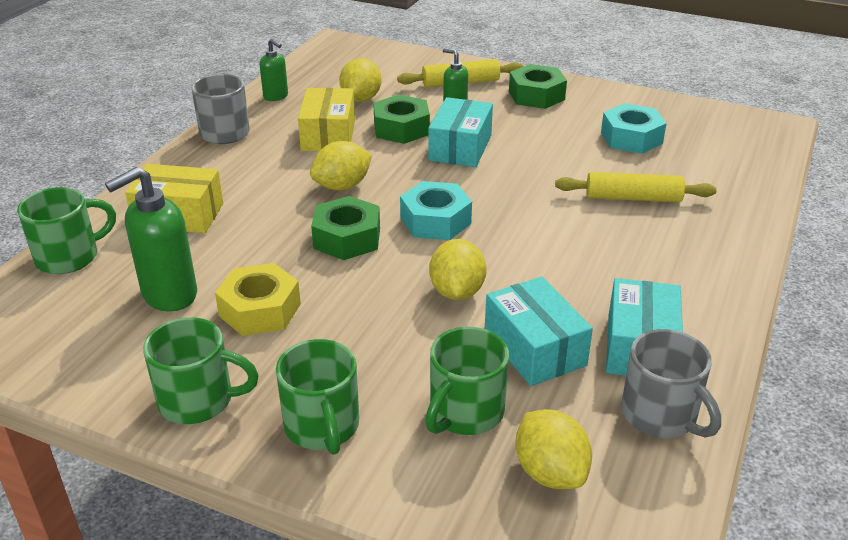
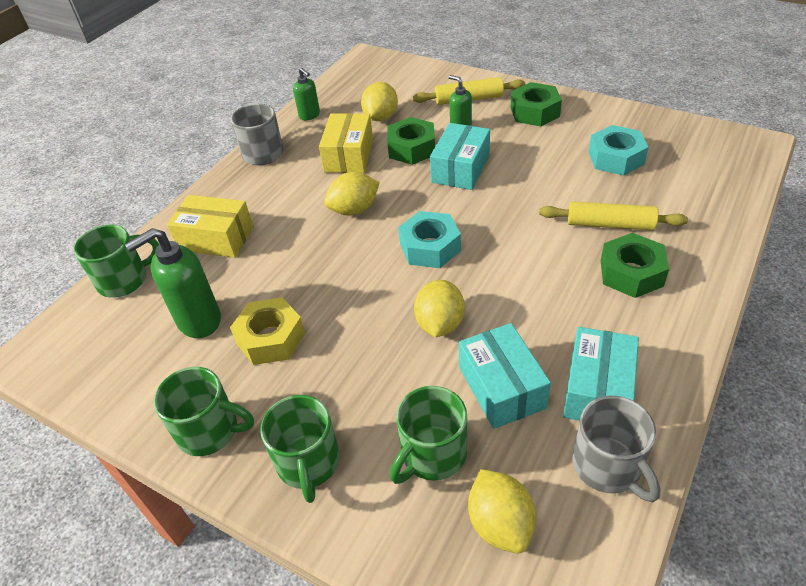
camera: 10 degrees right, 10 degrees up
green nut [311,196,380,260] -> green nut moved to [601,233,669,298]

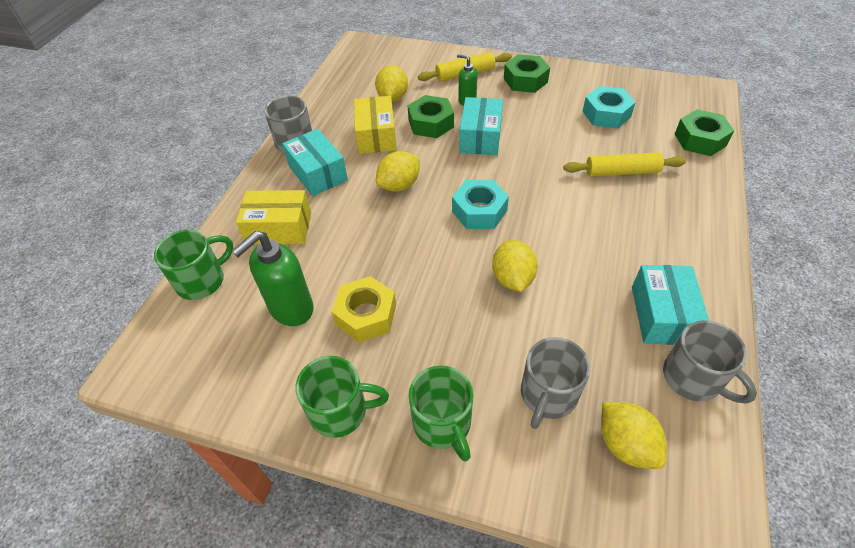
camera: 15 degrees left, 5 degrees up
green soap dispenser [293,68,320,121] -> none
green mug [390,386,467,484] -> grey mug [521,337,590,429]
turquoise box [459,323,551,429] -> turquoise box moved to [282,129,348,196]
green nut [601,233,669,298] -> green nut moved to [675,109,734,156]

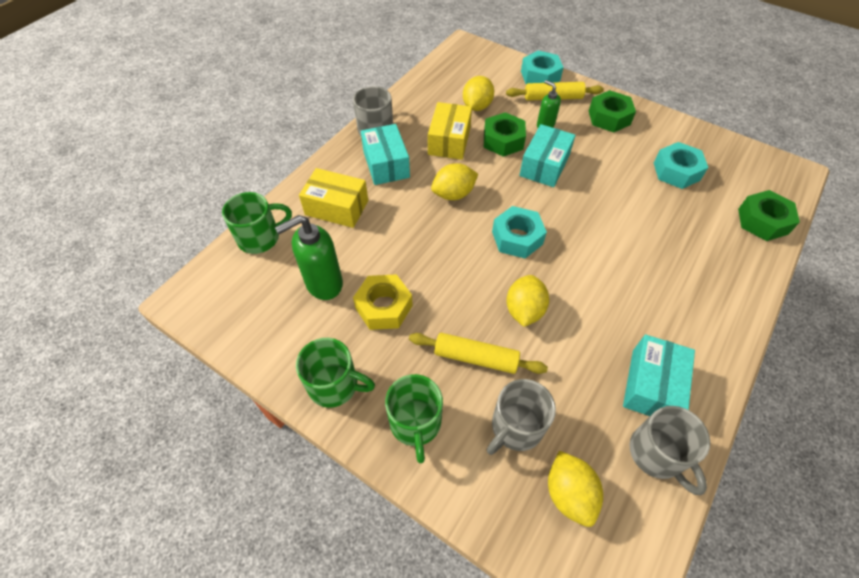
camera: 15 degrees right, 5 degrees up
yellow rolling pin [564,152,686,176] -> yellow rolling pin moved to [409,333,548,374]
none -> turquoise nut [521,51,564,84]

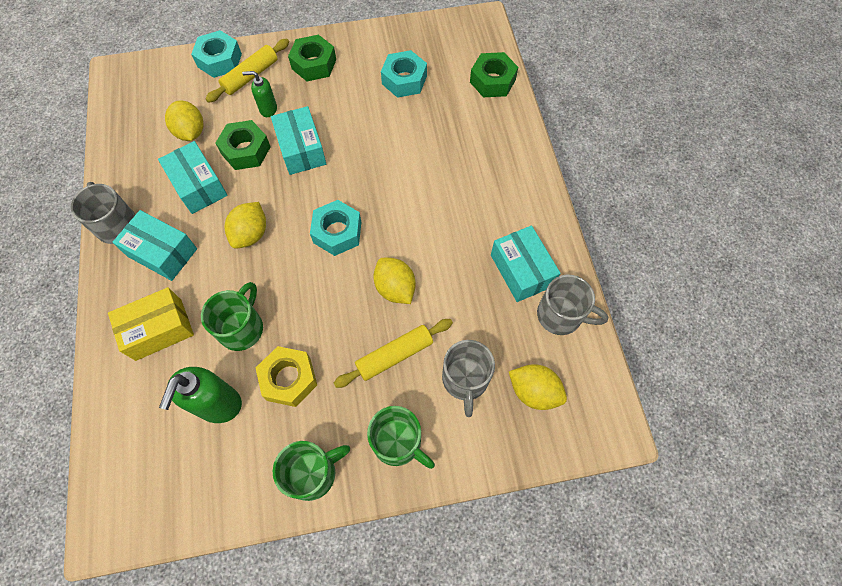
camera: 45 degrees left, 10 degrees up
green mug [222,192,292,254] -> green mug moved to [201,282,263,351]
yellow box [428,102,472,160] -> turquoise box [158,141,228,214]

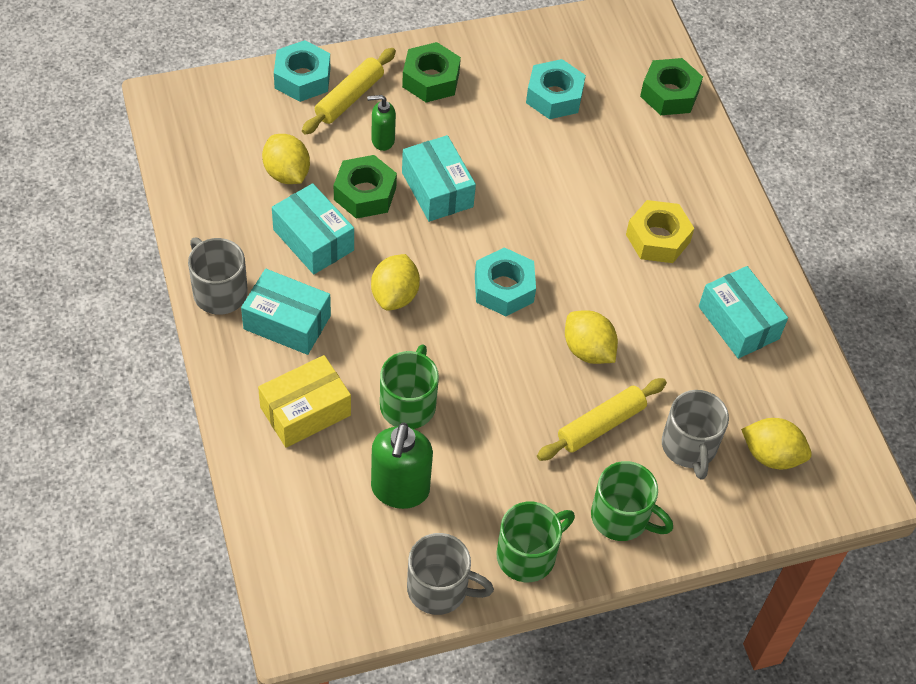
camera: 10 degrees left, 10 degrees down
yellow nut [256,346,317,407] -> yellow nut moved to [626,200,694,263]
grey mug [537,275,608,335] -> grey mug moved to [407,533,494,615]

